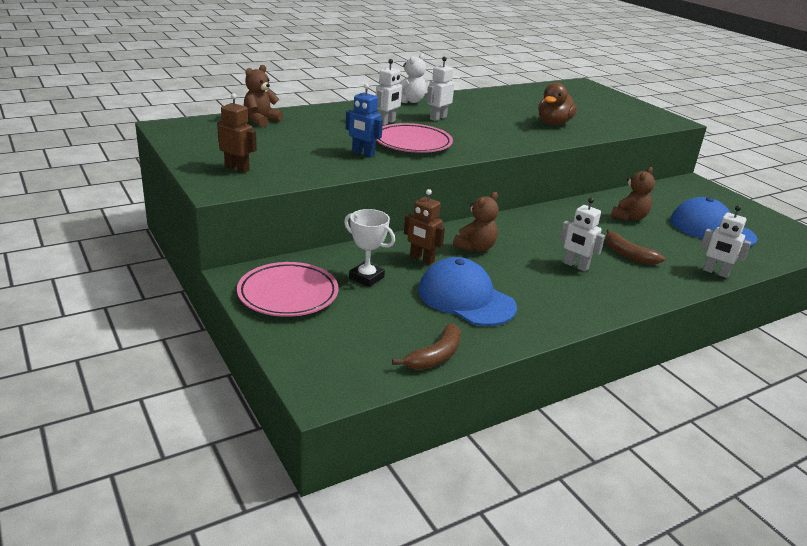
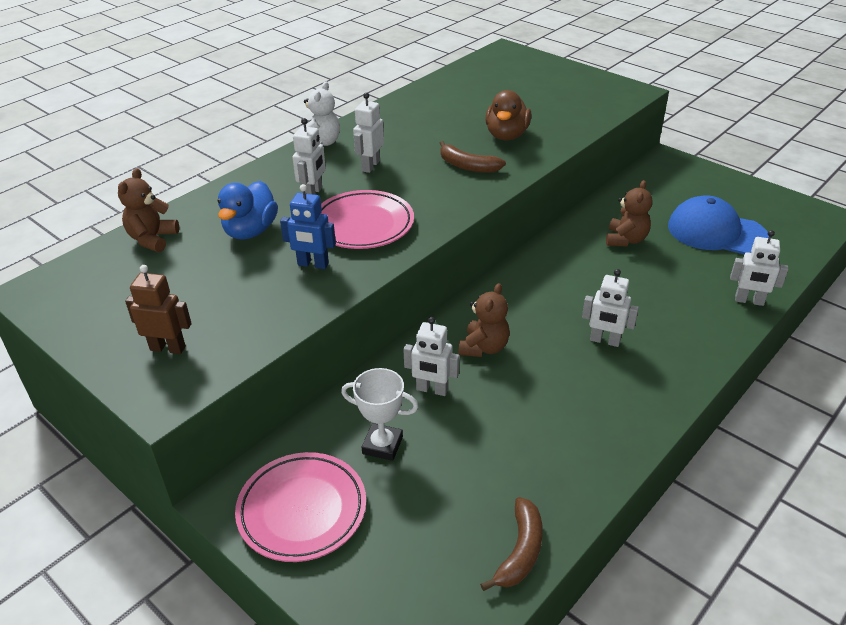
camera: 15 degrees left, 10 degrees up
brown robot [404,189,445,265] -> white robot [403,317,459,396]
blue cap [418,257,517,326] -> none
brown banana [605,229,665,265] -> brown banana moved to [439,141,506,173]
none -> blue duck [217,181,278,239]

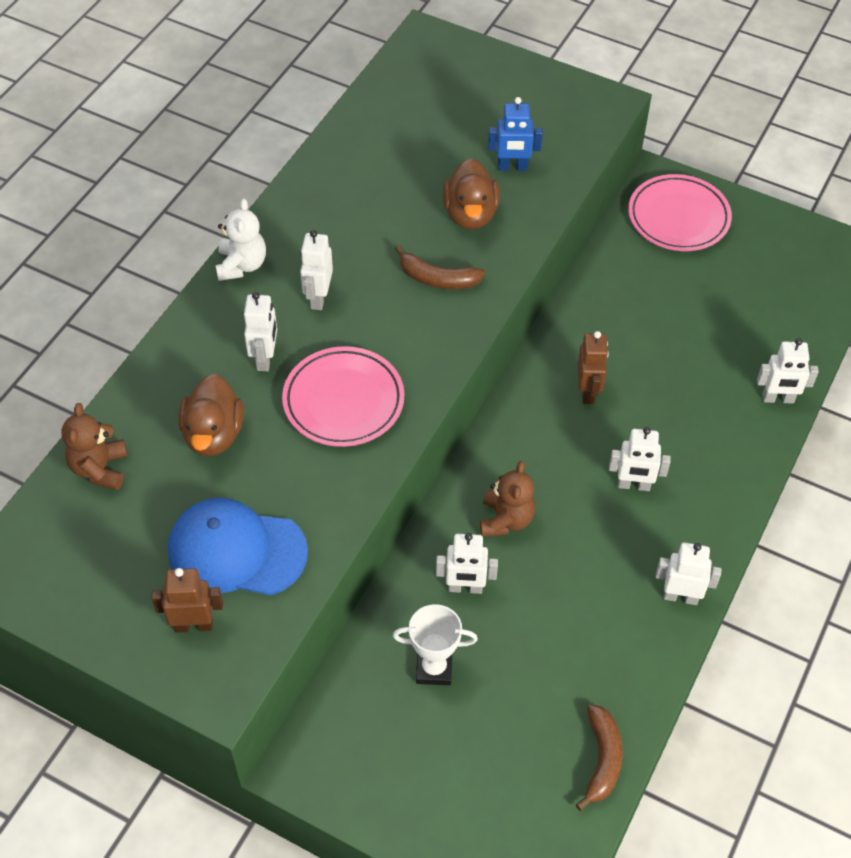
camera: 15 degrees left, 15 degrees up
blue duck [217,181,278,239] -> brown duck [178,374,244,457]
pink plate [235,452,366,562] -> pink plate moved to [628,174,732,251]
blue robot [280,184,336,269] -> blue robot moved to [488,97,543,171]
brown teddy bear [606,180,652,246] -> none
blue cap [668,195,769,254] -> blue cap moved to [168,498,308,596]
none -> brown robot [578,331,609,404]
none -> white robot [656,542,722,605]

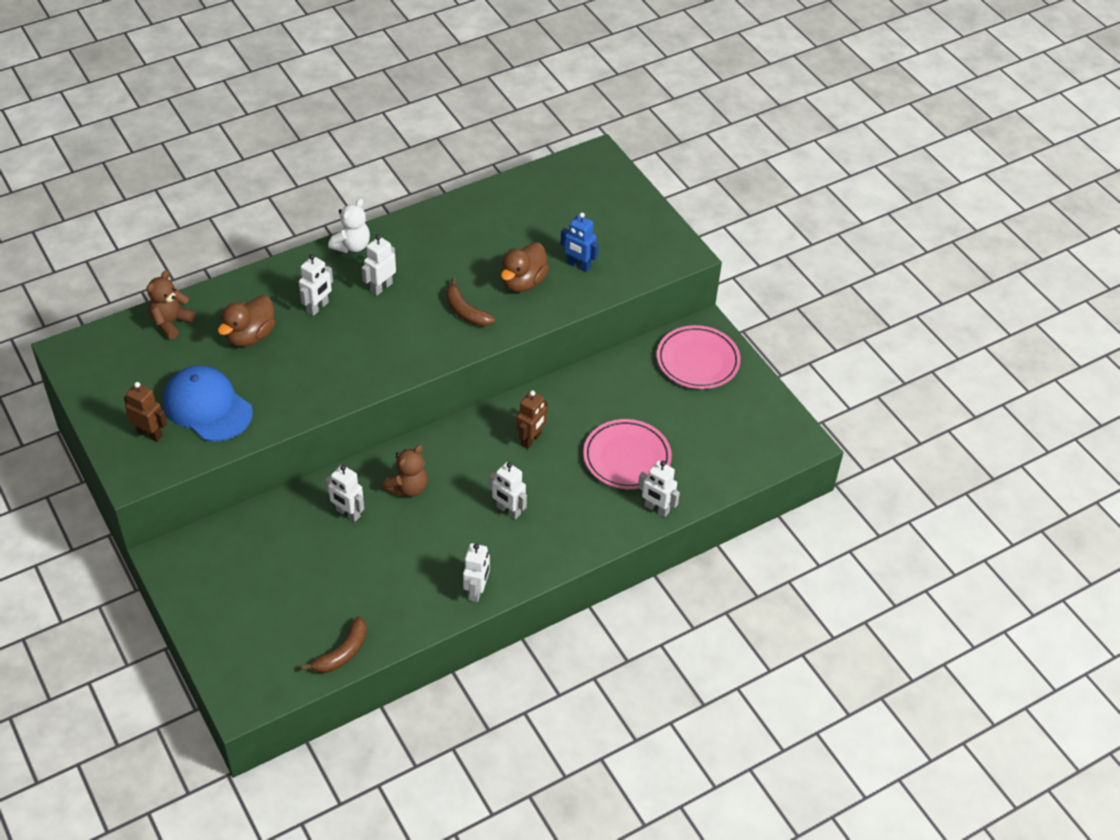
camera: 30 degrees right, 5 degrees down
pink plate [282,346,404,447] -> pink plate moved to [583,419,672,489]
white trophy [393,604,478,685] -> none
white robot [656,542,722,605] -> white robot turned 60 degrees clockwise [463,543,490,602]

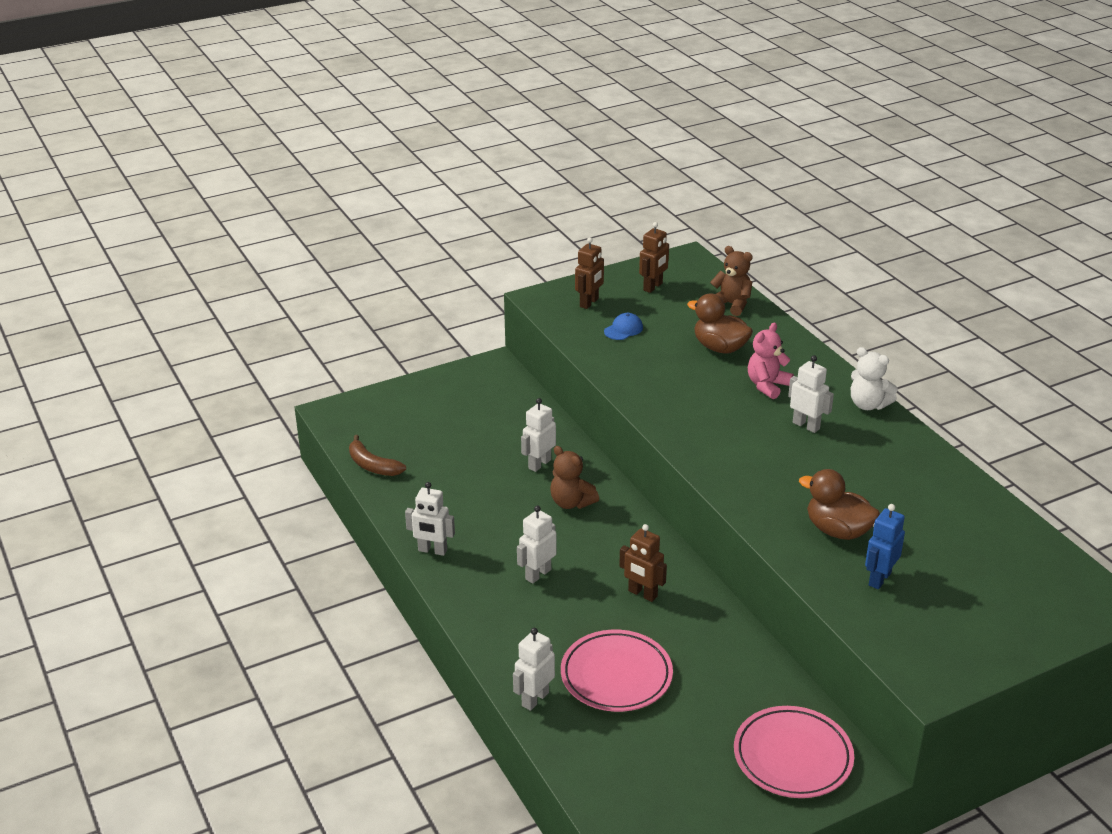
camera: 95 degrees right, 15 degrees down
blue cap [163,366,253,442] -> blue cap [604,313,643,340], size x0.45
white robot [299,254,333,316] -> pink teddy bear [748,323,794,399]
brown banana [446,278,495,326] -> none
none -> brown robot [639,222,669,293]

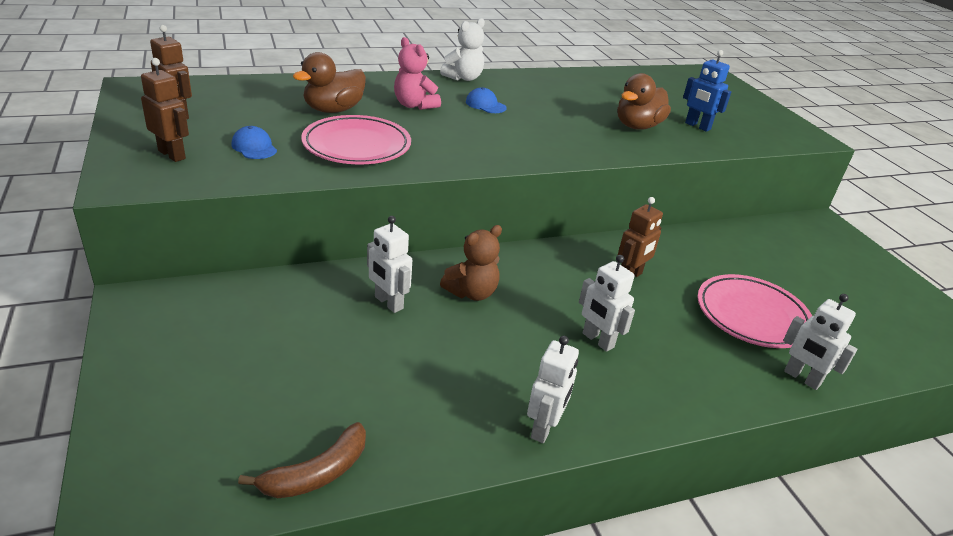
camera: 85 degrees left, 0 degrees up
brown teddy bear [710,246,753,316] -> none
pink plate [734,706,854,798] -> pink plate moved to [301,115,411,164]
white robot [788,355,834,433] -> blue cap [466,87,507,113]

